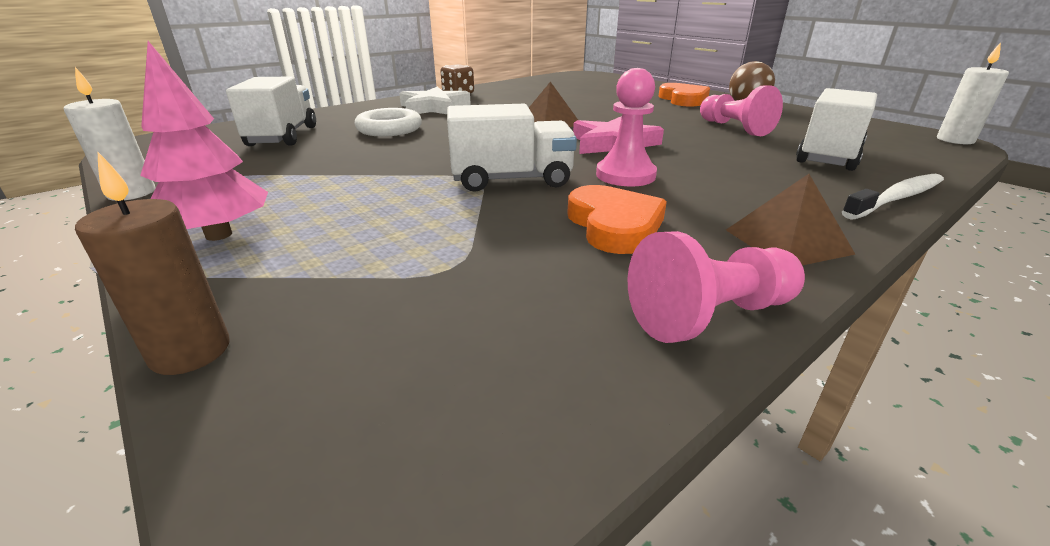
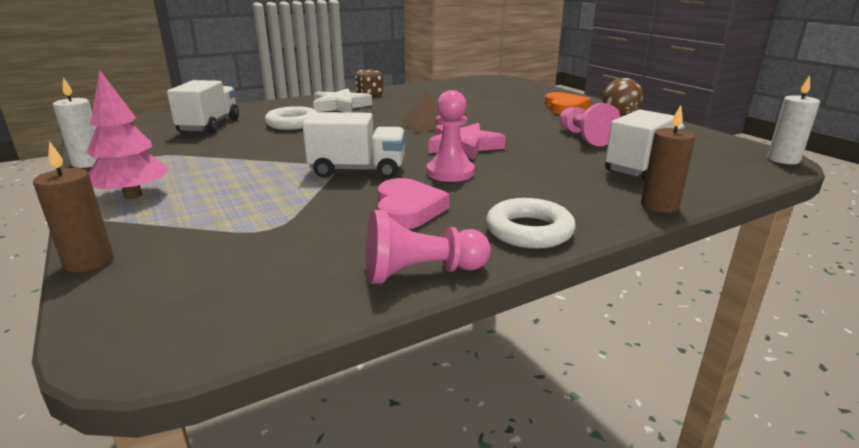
camera: 10 degrees right, 5 degrees down
orange heart [567,185,667,254] -> pink heart [377,178,449,229]
brown pyramid [726,174,856,265] -> white ring [486,198,576,249]
white toothbrush [842,173,944,219] -> brown candle [641,105,695,213]

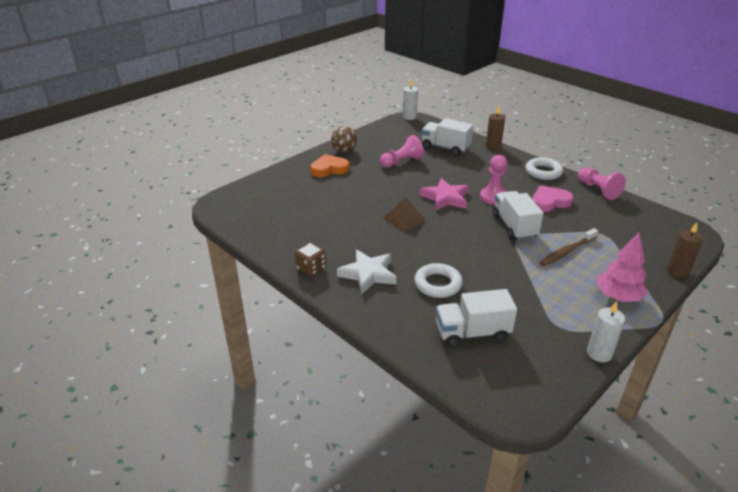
camera: 105 degrees left, 10 degrees up
none -> brown toothbrush [539,228,598,266]

